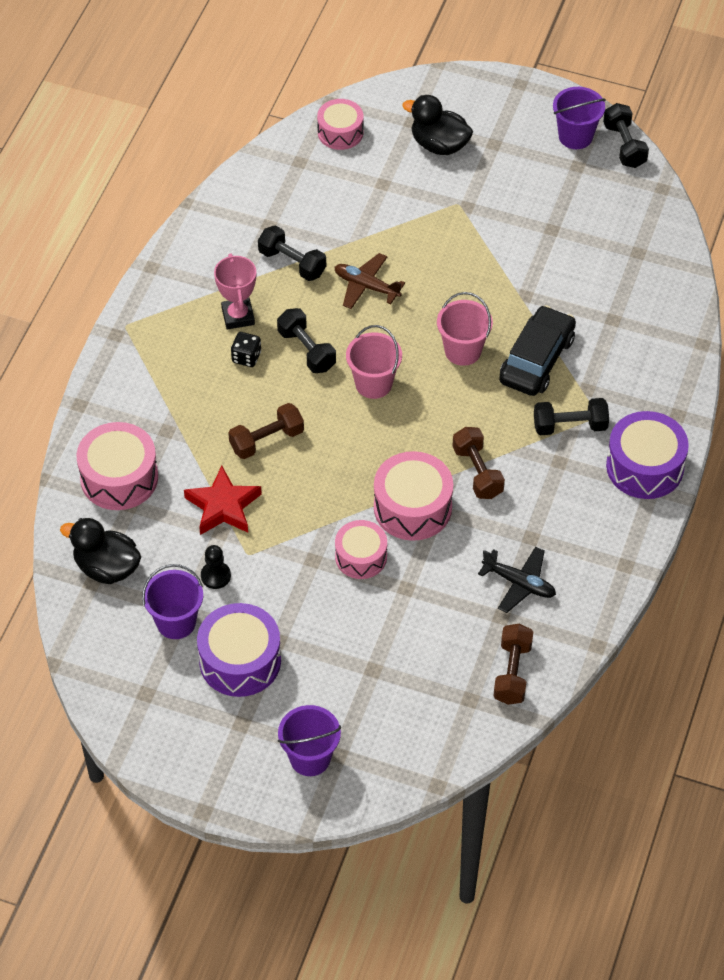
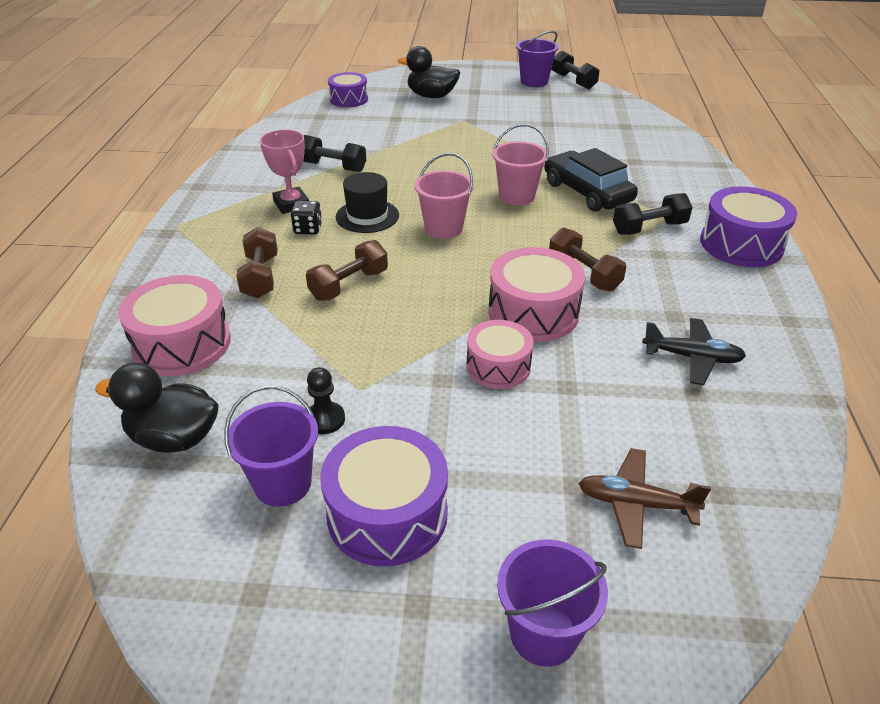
camera: 15 degrees left, 15 degrees down
red star [184,466,262,535] -> none
black dumbbell [277,308,336,373] -> black hat [336,172,399,233]
pink drum [317,99,364,150] -> purple drum [328,72,368,107]
brown plane [334,253,405,309] -> brown plane moved to [579,448,711,549]
brown dumbbell [493,624,533,705] -> brown dumbbell moved to [236,227,278,298]
black car [499,305,576,396] -> black car turned 45 degrees counterclockwise [544,148,638,212]

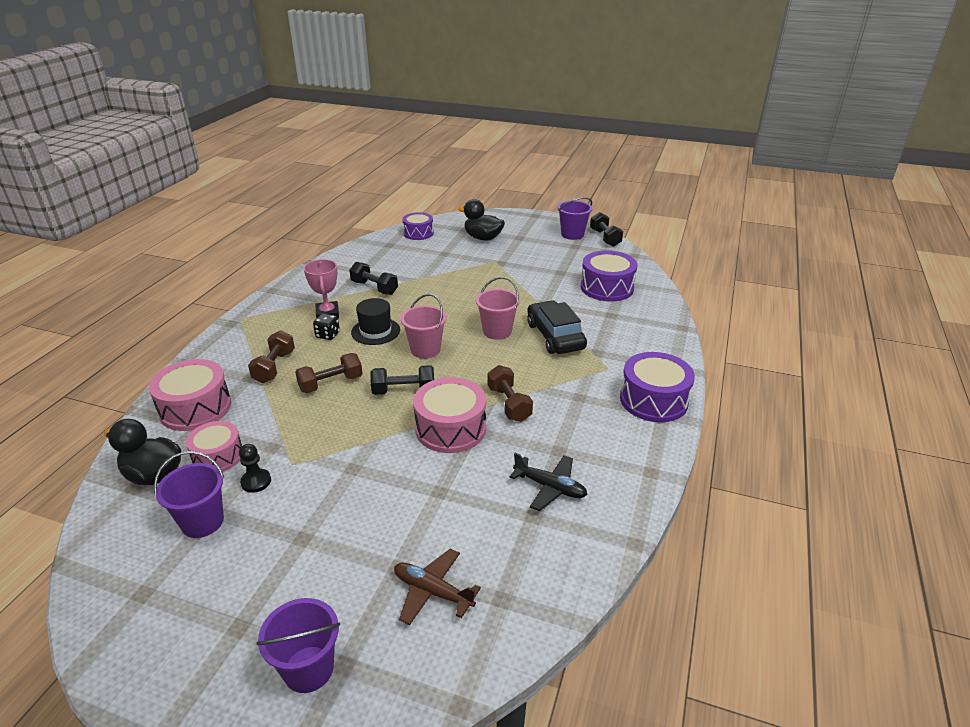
camera: 15 degrees right, 5 degrees down
purple drum [320,426,448,567] -> purple drum moved to [581,250,638,302]
pink drum [466,320,534,389] -> pink drum moved to [186,421,242,472]
black dumbbell [613,193,692,235] -> black dumbbell moved to [370,365,434,395]

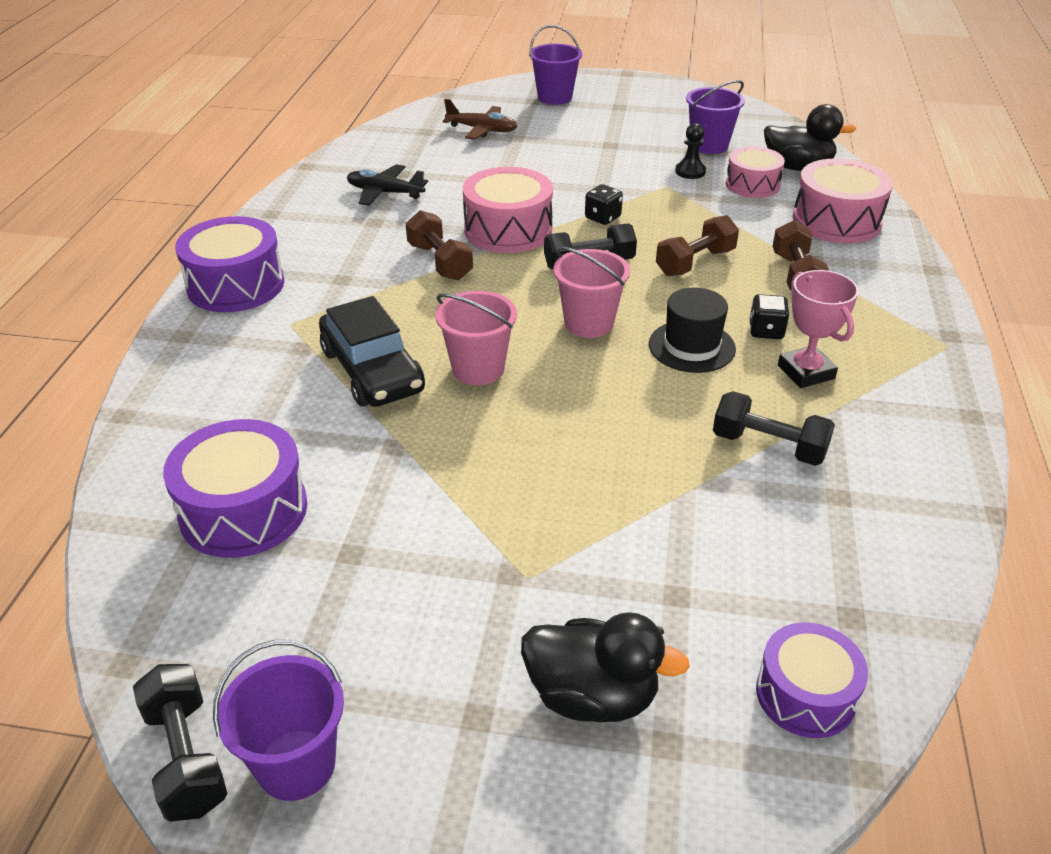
camera: 170 degrees right, 5 degrees up
none -> black dice [585,184,623,225]

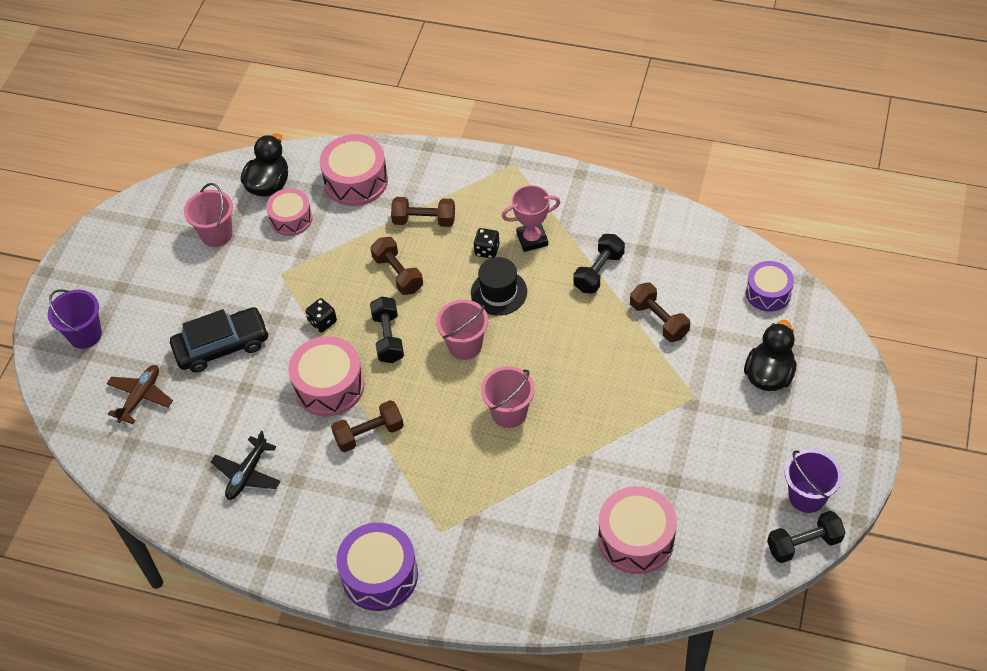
camera: 80 degrees left, 15 degrees up
purple drum [163,419,307,558] -> pink drum [598,486,677,574]
black car [319,296,425,407] -> black car moved to [170,307,269,373]
black pawn [675,123,706,179] -> none
purple bucket [686,80,745,154] -> pink bucket [184,183,233,247]
none -> brown dumbbell [630,283,690,342]

